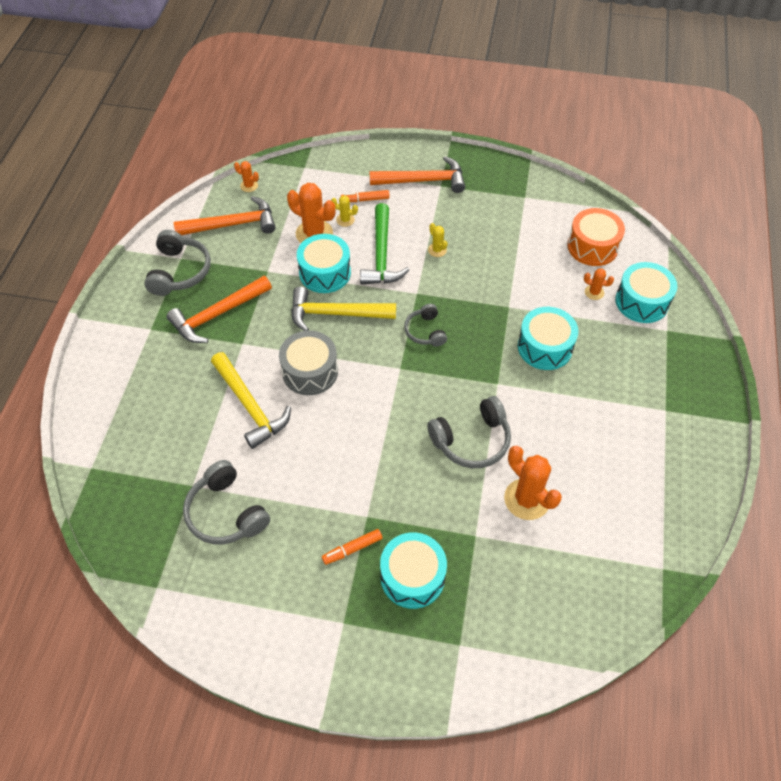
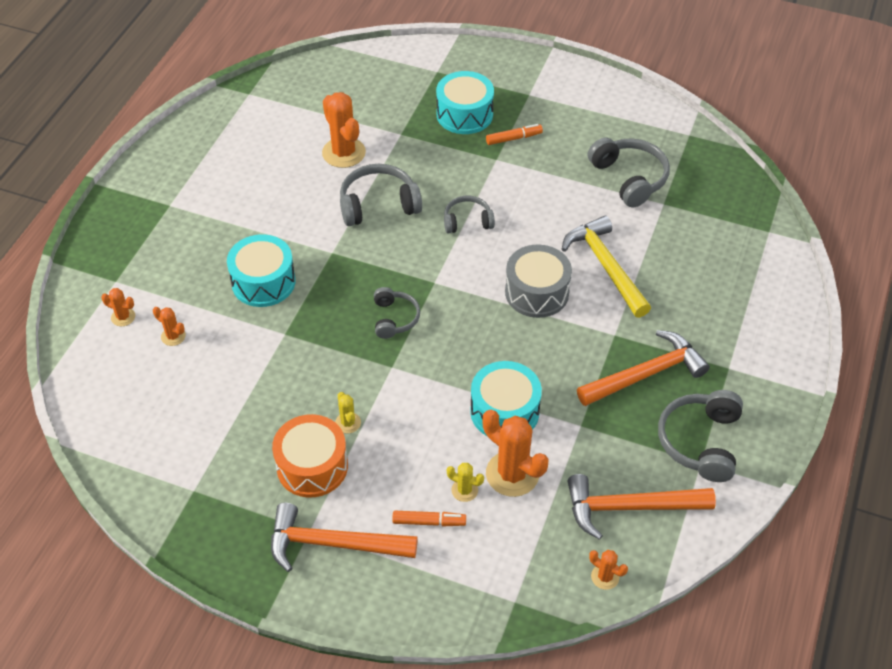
camera: 170 degrees left, 5 degrees down
yellow hammer [291,287,396,331] -> none
green hammer [360,203,409,285] -> none
orange drum [567,208,625,266] -> orange drum moved to [272,414,348,498]
turquoise drum [615,262,677,323] -> orange cactus [101,288,135,326]
none -> grey headphones [444,196,495,233]

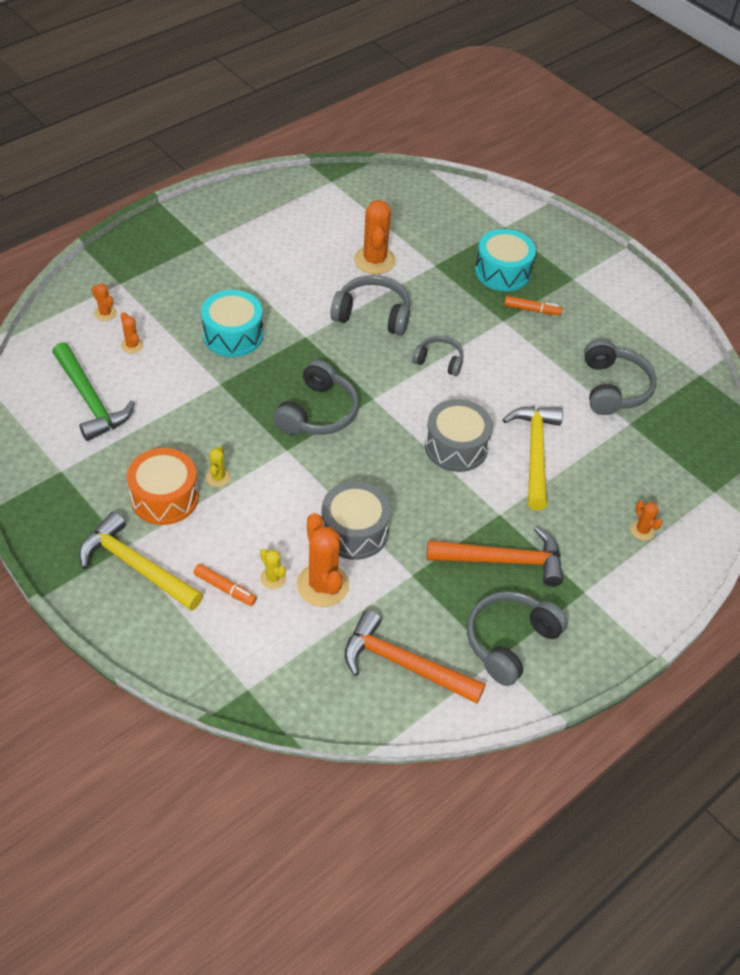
camera: 25 degrees right, 0 degrees up
orange hammer [271,503,418,572] -> yellow hammer [79,512,203,611]
grey headphones [374,287,420,339] -> grey headphones [273,360,359,435], size x1.62
turquoise drum [470,361,542,437] -> grey drum [322,481,391,560]
orange cactus [589,550,628,590] -> orange cactus moved to [630,500,663,540]
none -> green hammer [52,342,135,441]

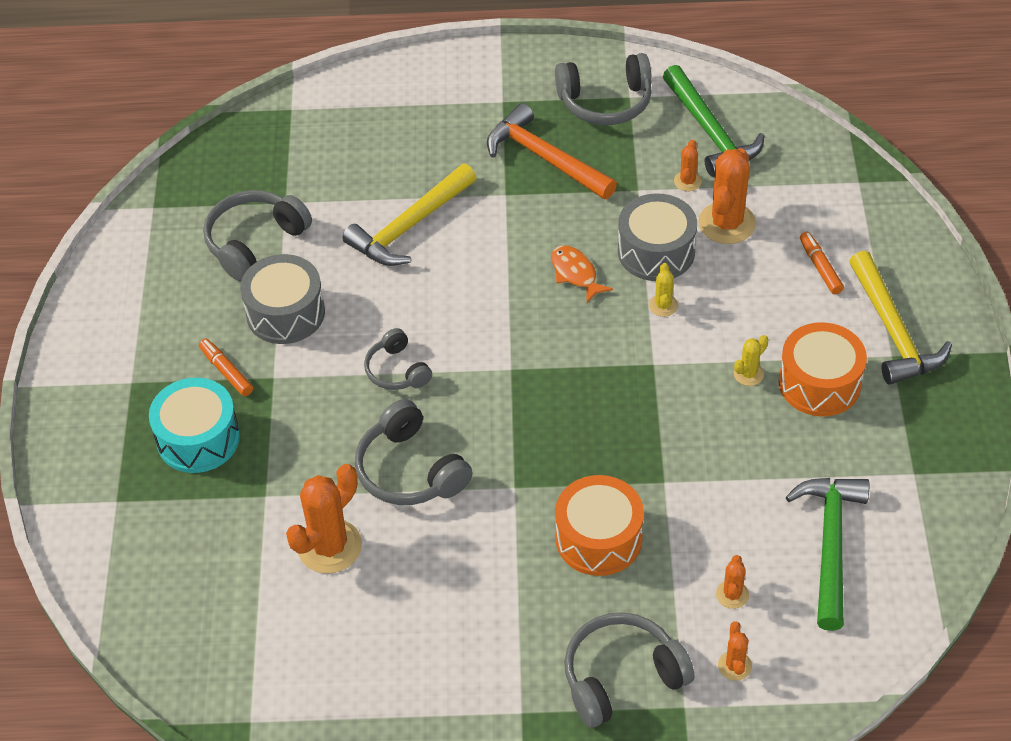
camera: 135 degrees left, 0 degrees up
turquoise drum [201,290,263,357] -> orange drum [555,475,644,576]
yellow cactus [260,548,286,589] -> yellow cactus moved to [649,263,678,317]
grey headphones [273,360,359,435] -> grey headphones moved to [564,612,694,728]
orange hammer [345,610,486,704] -> green hammer [663,65,765,177]
grey drum [425,399,493,472] -> grey drum moved to [240,254,325,344]
orange cactus [630,500,663,540] -> orange cactus moved to [674,140,702,191]
none -> orange fish [551,245,613,303]

